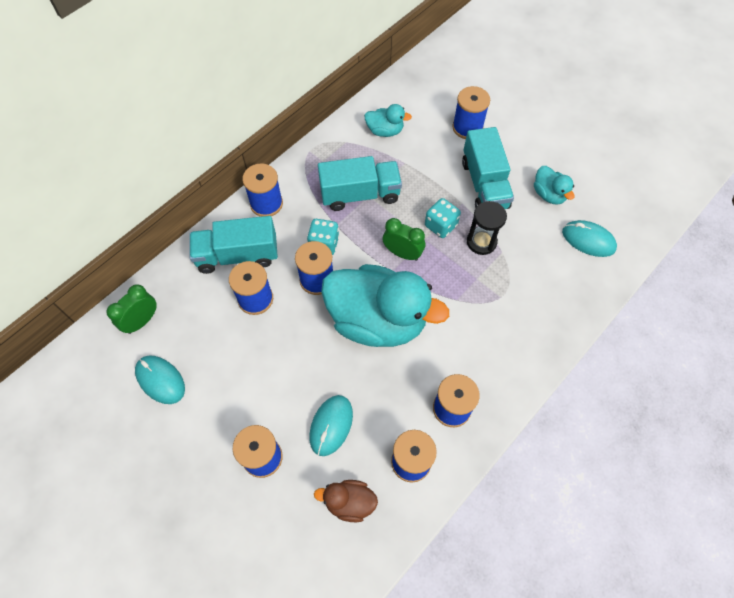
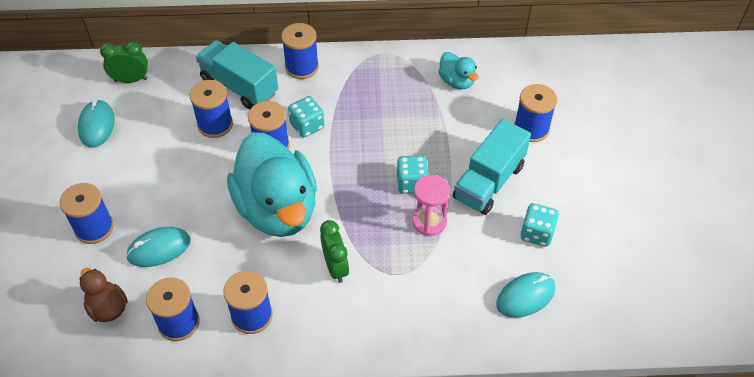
camera: 45 degrees right, 10 degrees down
turquoise truck [318,156,402,211] -> none
green clock [383,218,425,261] -> green clock moved to [320,220,349,283]
black hourglass [467,201,507,255] -> pink hourglass [412,175,451,236]
turquoise duck [534,166,575,205] -> turquoise dice [520,203,559,247]
turquoise mouse [562,220,617,257] -> turquoise mouse turned 75 degrees clockwise [496,272,555,318]

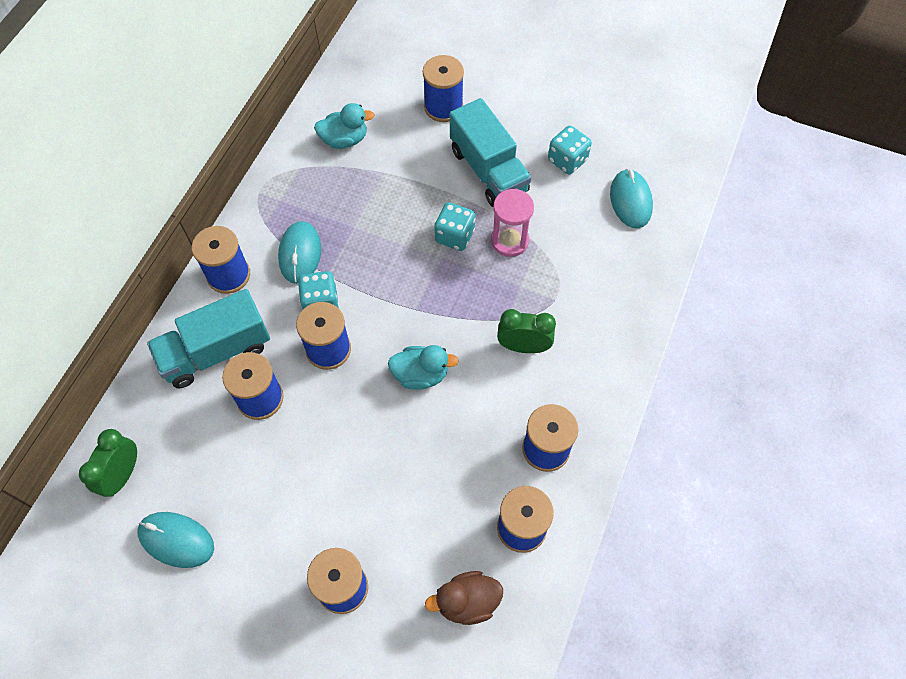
camera: 65 degrees left, 10 degrees up
turquoise mouse [126,227,191,267] -> turquoise mouse moved to [278,221,321,284]
turquoise duck [227,132,317,237] -> turquoise duck [388,345,459,390], size x0.44

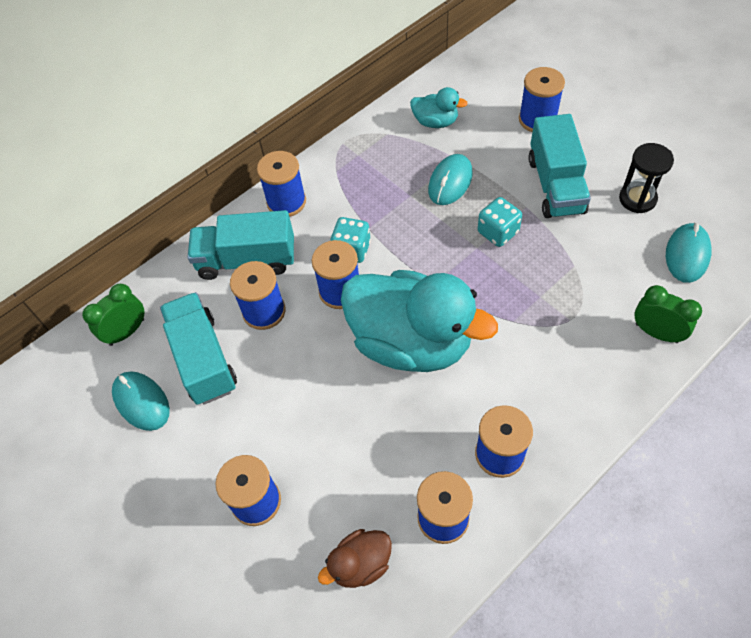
camera: 30 degrees right, 5 degrees down
turquoise mouse [278,221,321,284] -> turquoise mouse moved to [428,154,473,205]
turquoise duck [388,345,459,390] -> turquoise duck [341,270,498,372], size x2.27
brown duck [425,571,503,625] -> brown duck turned 45 degrees counterclockwise [318,529,392,588]
pink hourglass [491,189,534,257] -> none
green clock [497,309,556,353] -> green clock moved to [634,285,702,343]
turquoise dice [548,125,592,175] -> black hourglass [619,143,674,213]
none -> turquoise truck [160,292,237,405]

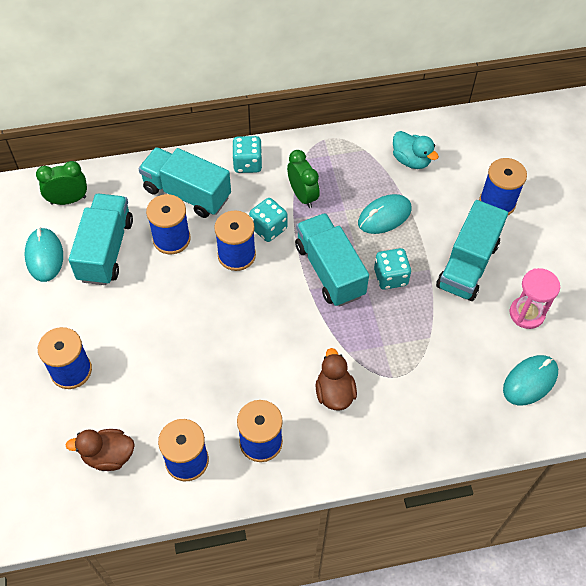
camera: 25 degrees right, 0 degrees up
blue spool [257,151,306,217] -> turquoise dice [232,136,262,173]
turquoise duck [341,270,498,372] -> none
black hourglass [619,143,674,213] -> pink hourglass [510,268,560,329]
green clock [634,285,702,343] -> green clock moved to [287,150,320,208]
none -> turquoise truck [295,213,369,307]
none -> brown duck [316,348,357,410]

